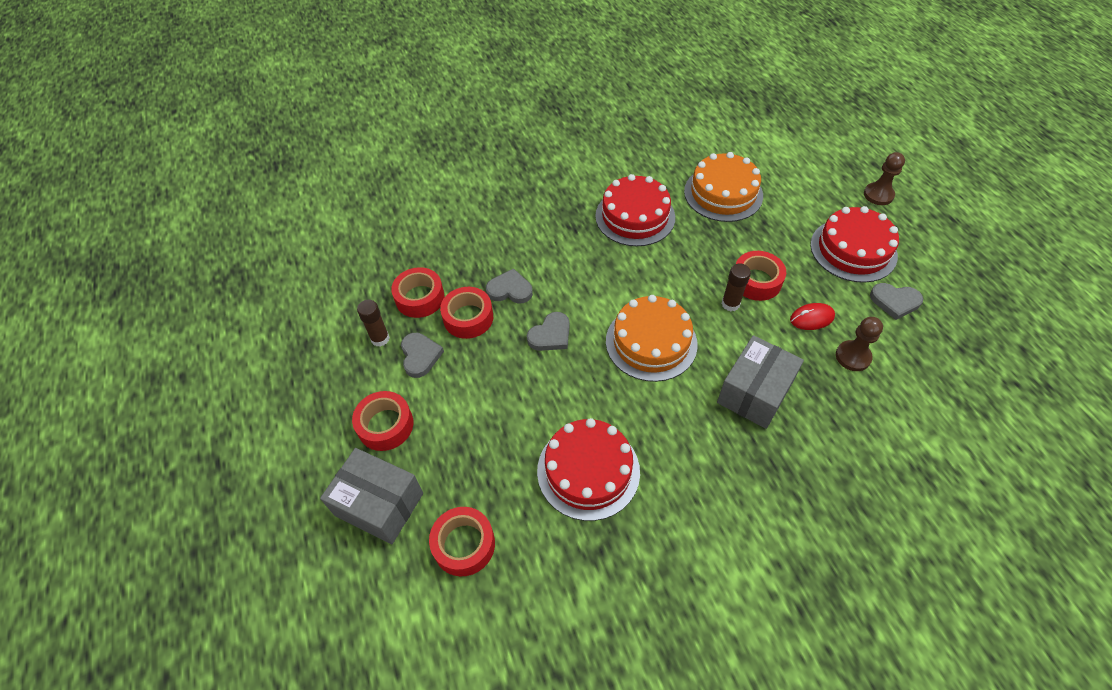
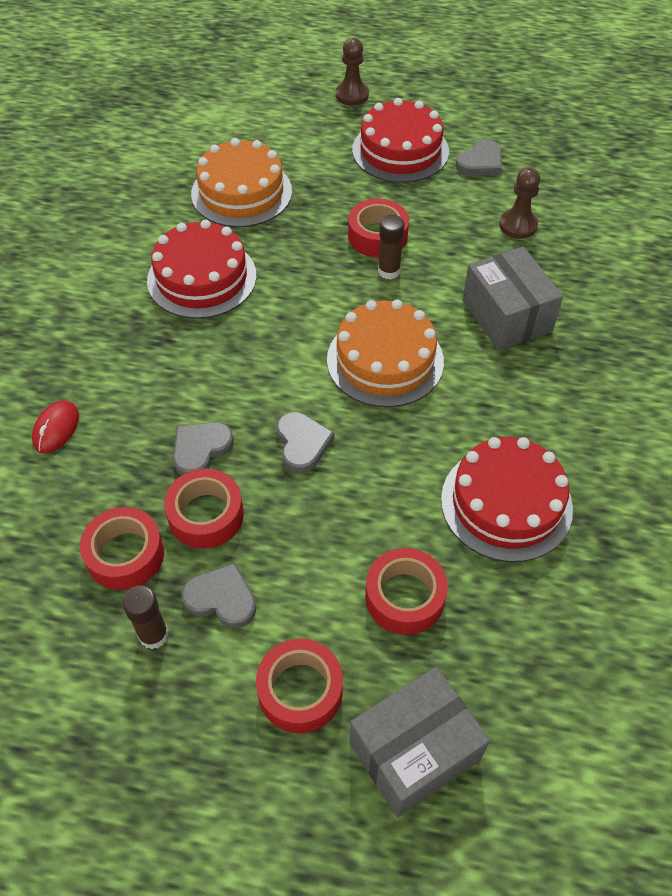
camera: 60 degrees left, 0 degrees up
red tape [429,507,495,576] -> red tape moved to [365,548,448,635]
red mouse [790,303,835,330] -> red mouse moved to [32,400,79,453]

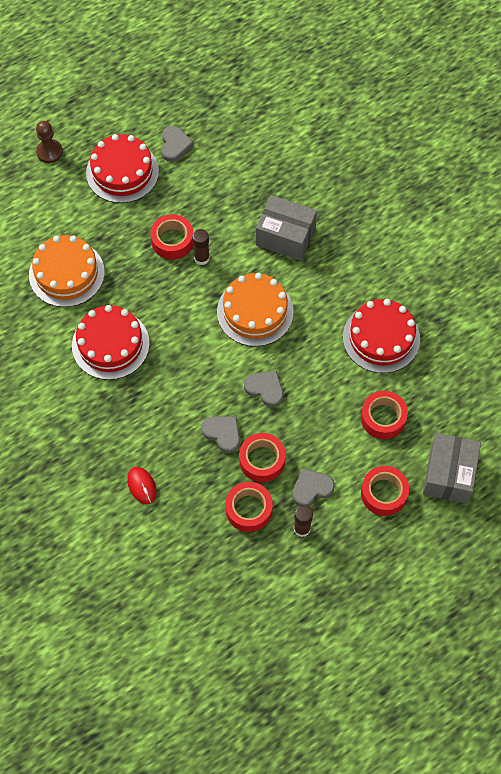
camera: 45 degrees left, 10 degrees up
grey heart [173,422,234,476] -> grey heart turned 135 degrees clockwise [201,416,240,453]
brown pawn [499,167,540,239] -> none

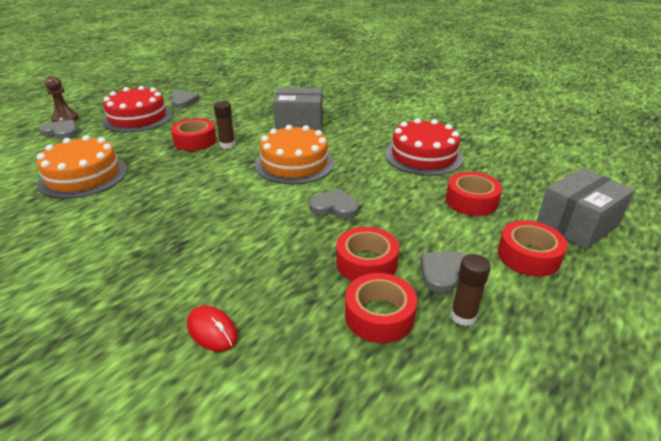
camera: 20 degrees left, 30 degrees down
red cake [72,305,150,380] -> none
grey heart [201,416,240,453] -> grey heart moved to [39,119,78,140]
grey box [423,433,481,504] -> grey box turned 60 degrees clockwise [536,168,635,250]

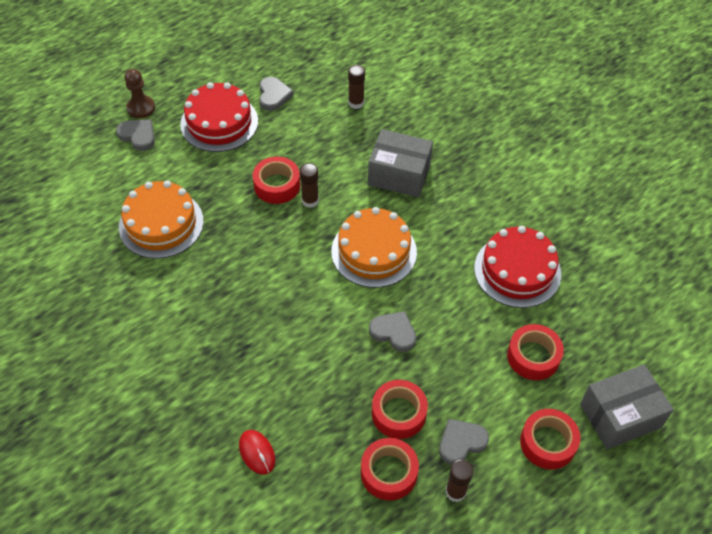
camera: 15 degrees right, 20 degrees up
none -> brown glue stick [348,65,365,109]

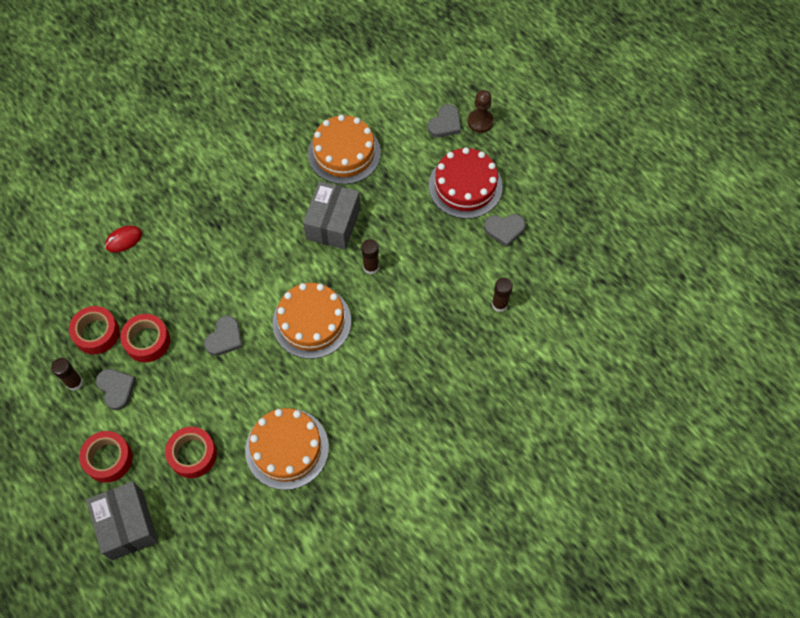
camera: 90 degrees right, 10 degrees up
red tape [253,157,300,204] -> none
grey box [368,129,433,198] -> grey box moved to [303,181,360,250]
red cake [474,226,561,308] -> orange cake [245,408,329,490]

